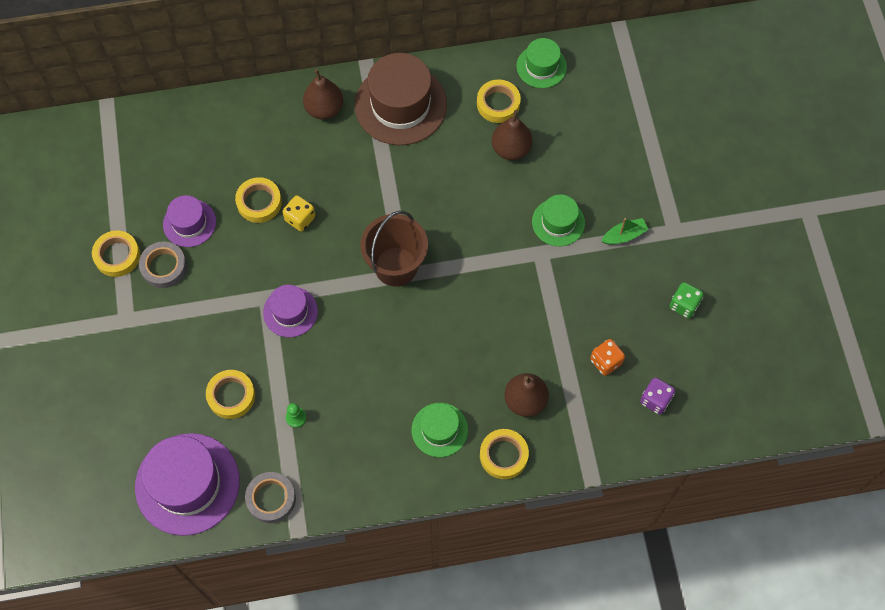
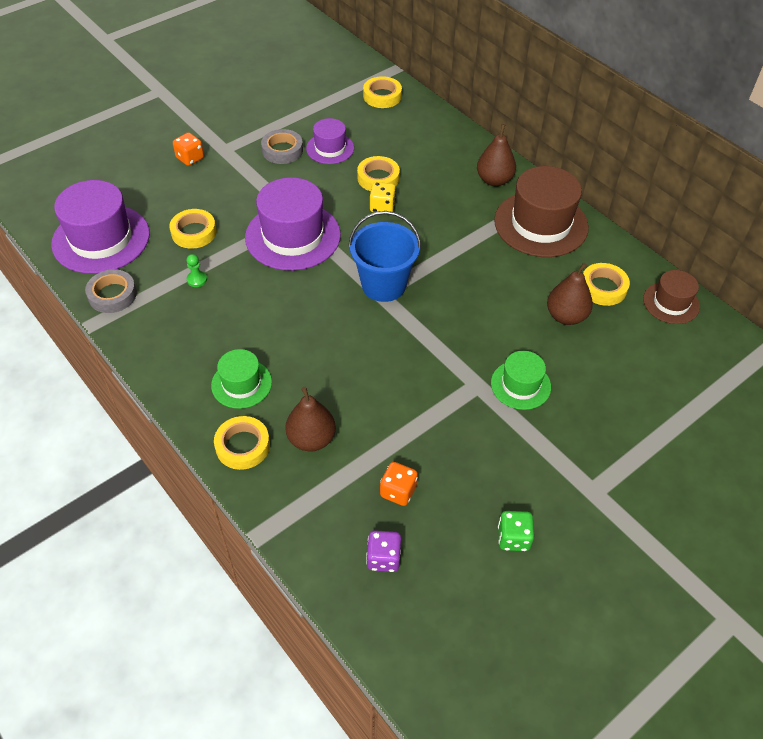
camera: 60 degrees right, 15 degrees down
yellow tape [92,230,140,277] -> yellow tape moved to [363,76,402,108]
purple hat [263,285,318,337] -> purple hat [245,177,341,271], size x1.81
brown bucket [360,211,428,287] -> blue bucket [348,211,421,302]
green hat [517,38,567,88] -> brown hat [643,270,700,324]
green boat [601,218,649,244] -> none
none -> orange dice [173,132,204,166]

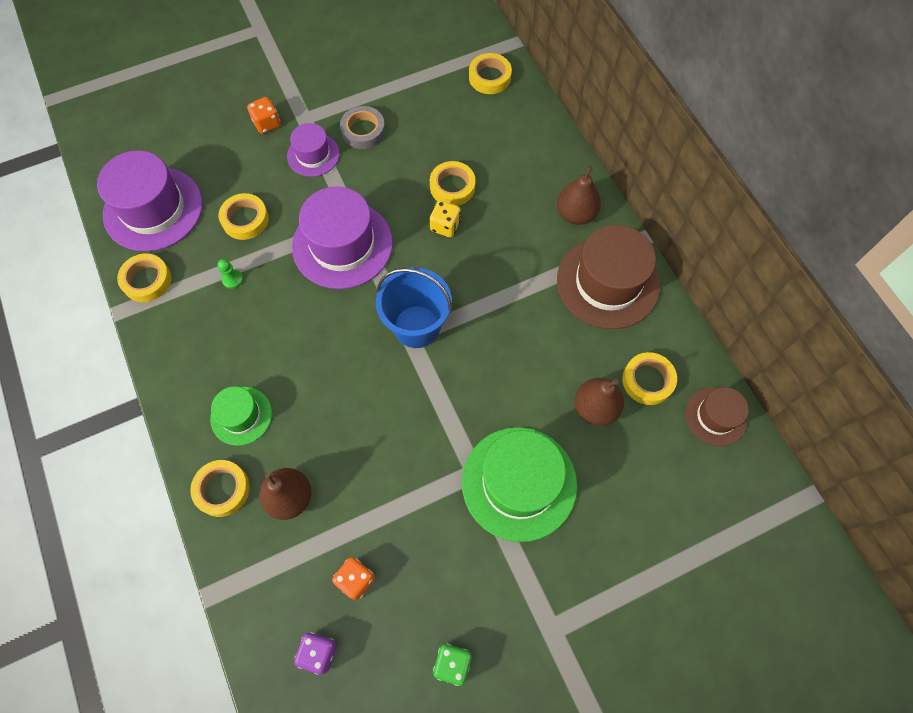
camera: 15 degrees right, 15 degrees up
grey tape [85,269,137,313] -> yellow tape [117,253,171,302]
purple hat [306,118,354,164] -> purple hat moved to [287,123,340,177]
green hat [491,351,551,410] -> green hat [462,427,577,542], size x1.81

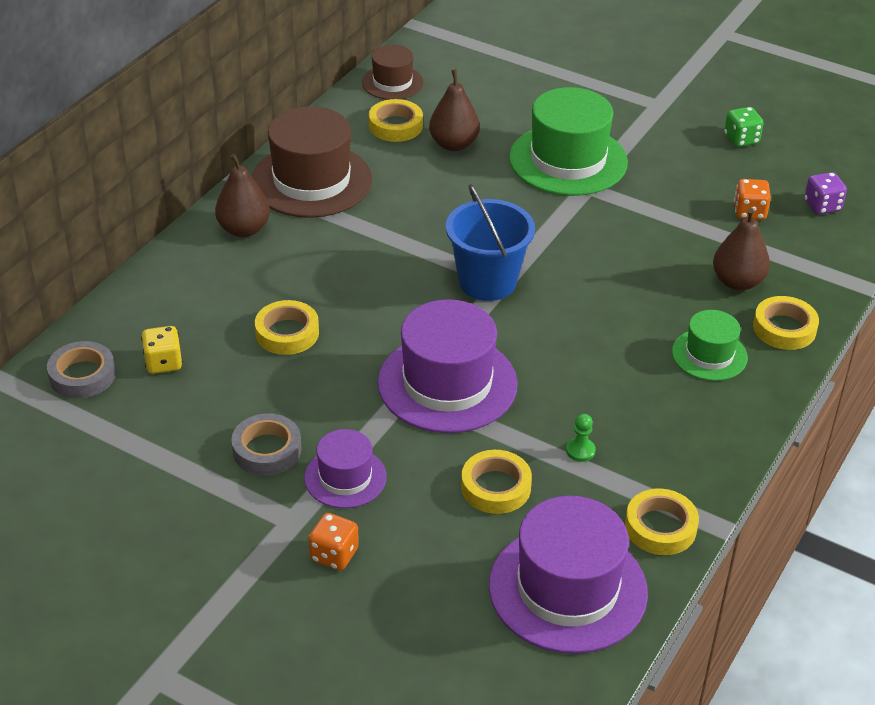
camera: 125 degrees left, 25 degrees down
yellow dice [430,200,461,237] -> yellow dice moved to [141,326,183,374]
yellow tape [469,53,512,94] -> grey tape [47,341,116,398]

